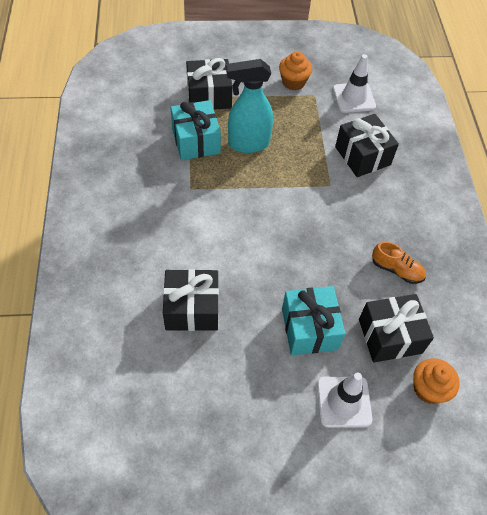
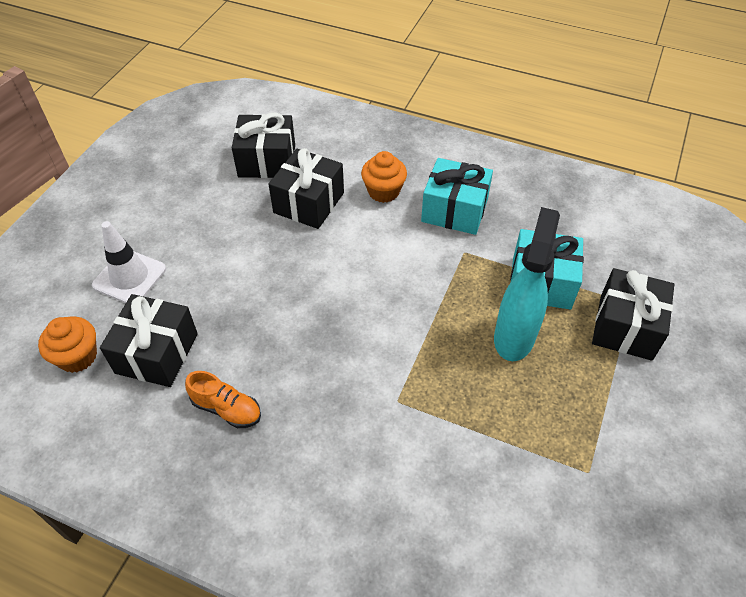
camera: 120 degrees right, 5 degrees down
orange cupcake [279,51,312,90] -> orange cupcake moved to [361,151,407,203]
turquoise gift [282,286,345,355] -> turquoise gift moved to [421,158,493,235]
white traffic cone [333,54,376,113] -> none
black gift [335,114,399,177] -> black gift moved to [232,113,295,178]
orange shoe [372,241,426,284] -> orange shoe turned 120 degrees counterclockwise [185,371,261,428]

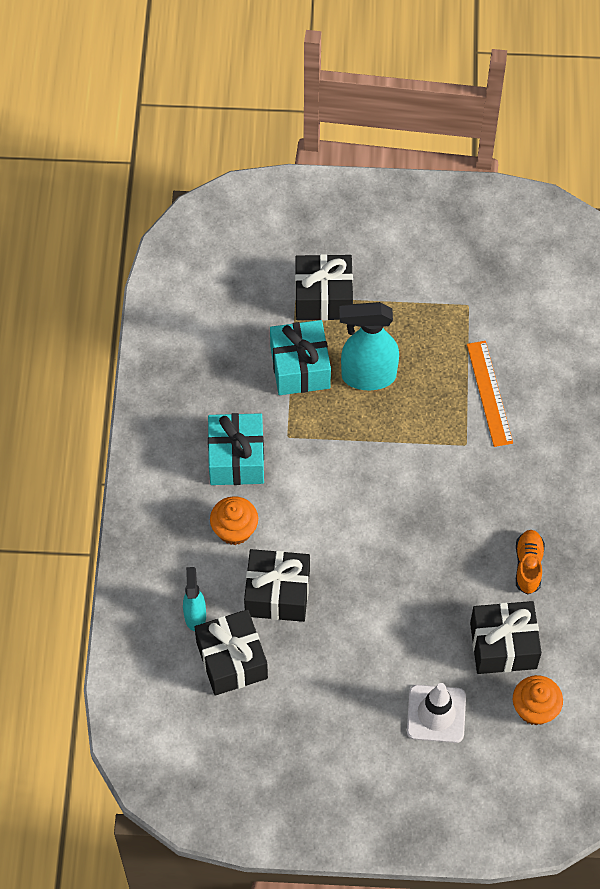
camera: 110 degrees left, 10 degrees up
none -> turquoise spray bottle [183,567,206,631]
none -> orange ruler [467,341,513,447]

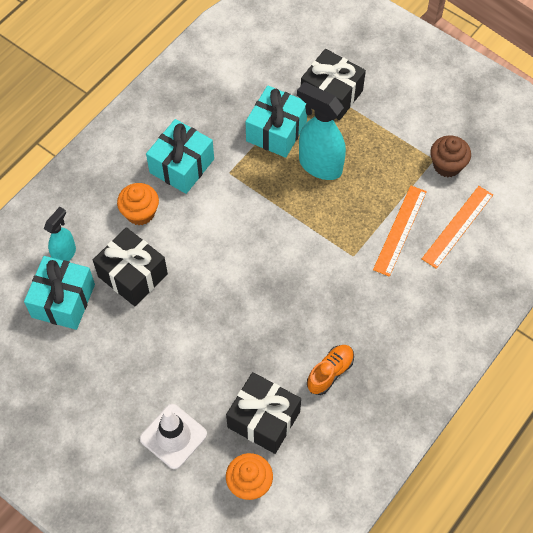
camera: 35 degrees right, 0 degrees up
black gift [195,609,268,696] -> turquoise gift [24,256,95,330]
none -> orange ruler [422,186,493,269]
none -> brown cupcake [430,135,471,177]

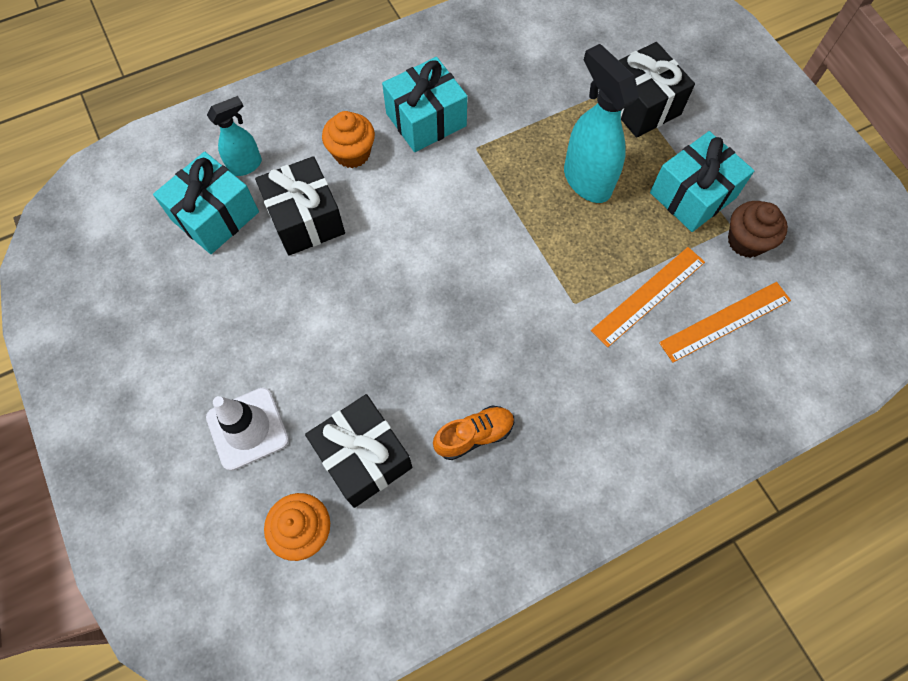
camera: 25 degrees right, 5 degrees up
turquoise gift [246,85,307,158] -> turquoise gift moved to [650,131,755,232]

